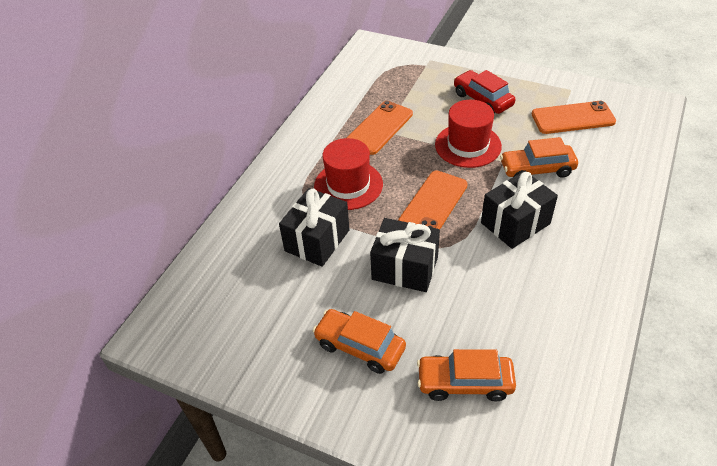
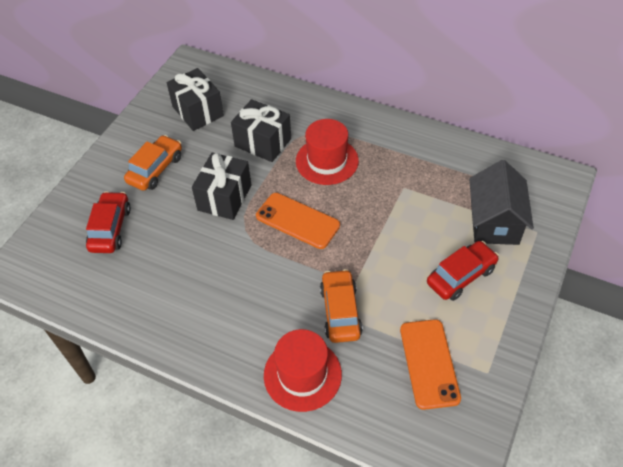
camera: 90 degrees right, 5 degrees up
orange phone [347,101,413,155] -> none
orange car [417,349,516,401] -> red car [86,191,131,253]
red hat [435,100,502,168] -> red hat moved to [264,329,342,412]
black gift [481,171,558,249] -> black gift moved to [167,68,224,131]
none -> black house [469,160,534,245]

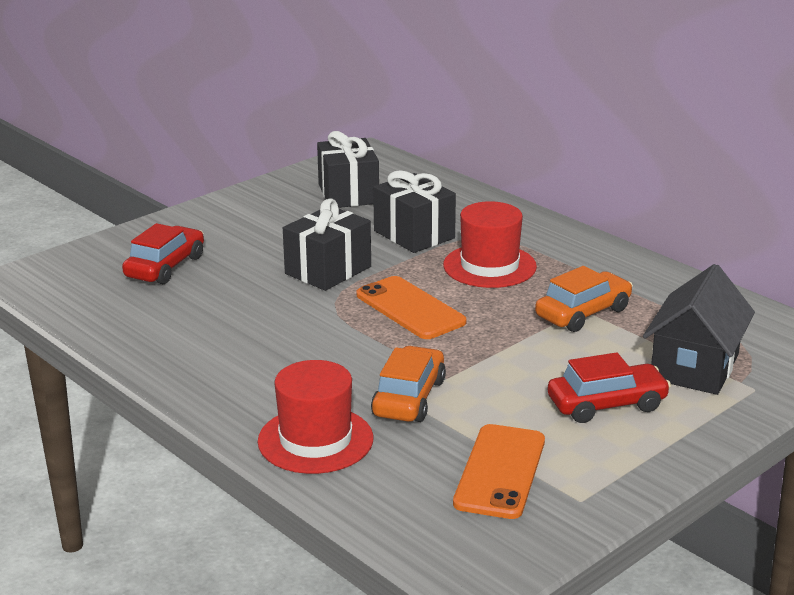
camera: 20 degrees right, 25 degrees down
orange car [124,135,182,191] -> orange car moved to [535,266,633,332]

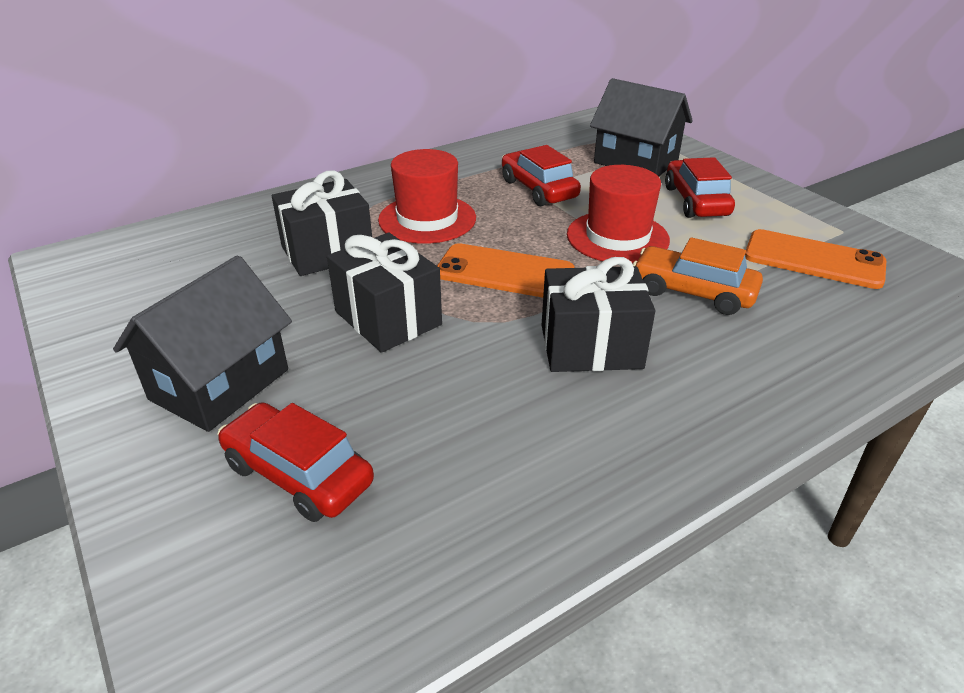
camera: 80 degrees left, 10 degrees up
red hat [258,360,373,474] -> red hat moved to [567,165,670,264]
black gift [317,131,379,208] -> black gift moved to [542,257,655,372]
orange phone [357,276,466,339] -> orange phone turned 45 degrees clockwise [437,243,574,298]
orange car [535,266,633,332] -> red car [502,145,581,206]
none -> black house [113,255,292,432]

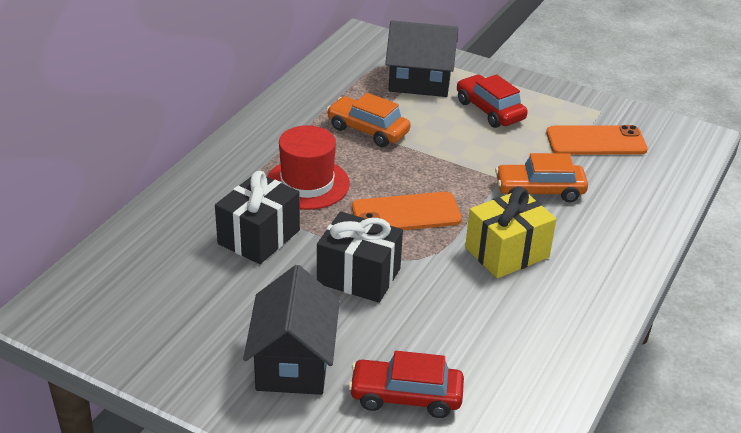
camera: 30 degrees left, 0 degrees up
red car [502,145,581,206] -> orange car [326,93,411,147]
black gift [542,257,655,372] -> yellow gift [465,187,556,278]
red hat [567,165,670,264] -> none

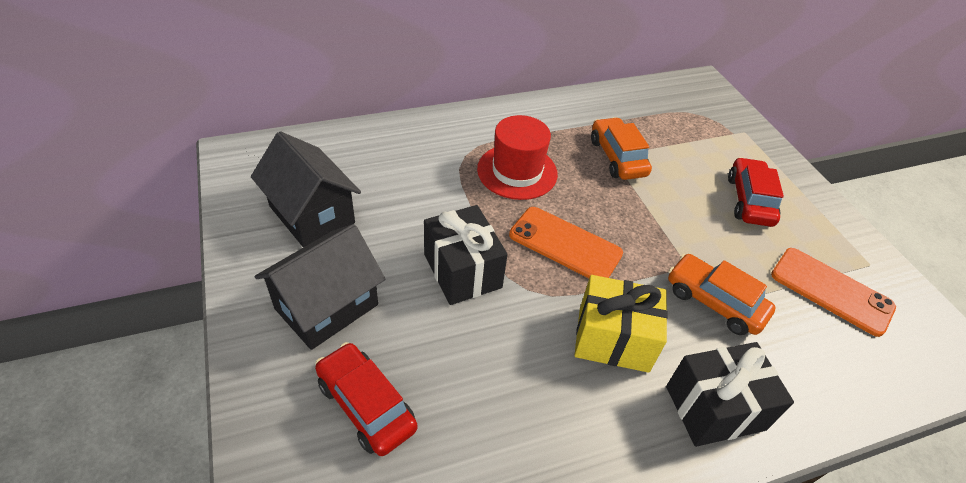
camera: 40 degrees right, 10 degrees up
black gift [215,171,300,264] -> black gift moved to [666,342,794,447]
black house [385,20,458,97] -> black house moved to [251,131,361,247]

